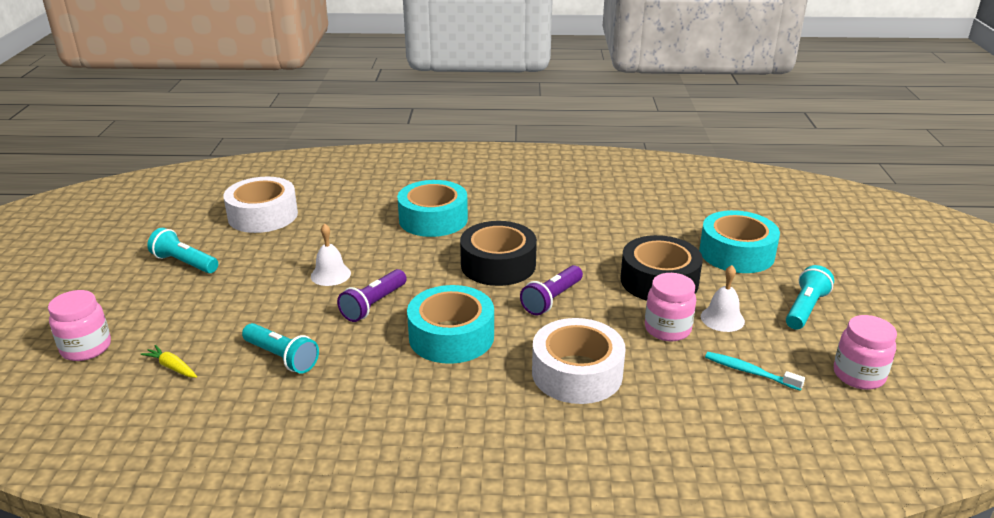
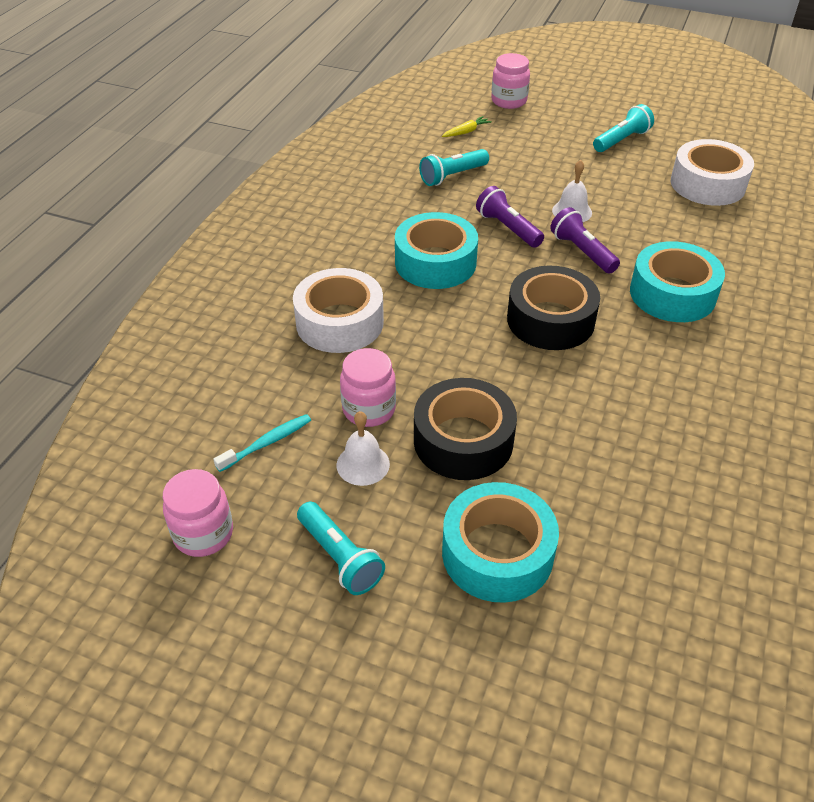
camera: 110 degrees right, 15 degrees up
purple flashlight [520,265,583,315] -> purple flashlight moved to [550,207,620,274]

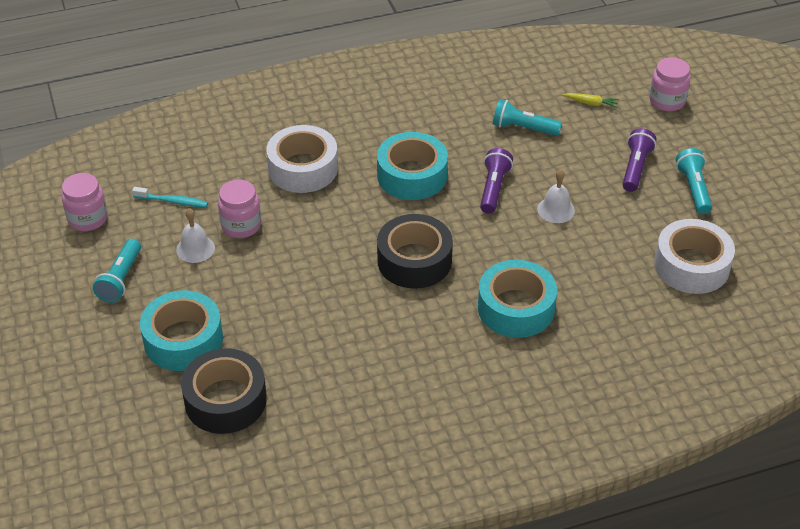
camera: 50 degrees right, 0 degrees up
black tape [414,378,517,480] -> black tape moved to [181,348,267,434]
purple flashlight [550,207,620,274] -> purple flashlight moved to [622,128,657,192]
turquoise flashlight [593,104,654,152] -> turquoise flashlight turned 105 degrees counterclockwise [676,148,712,214]

